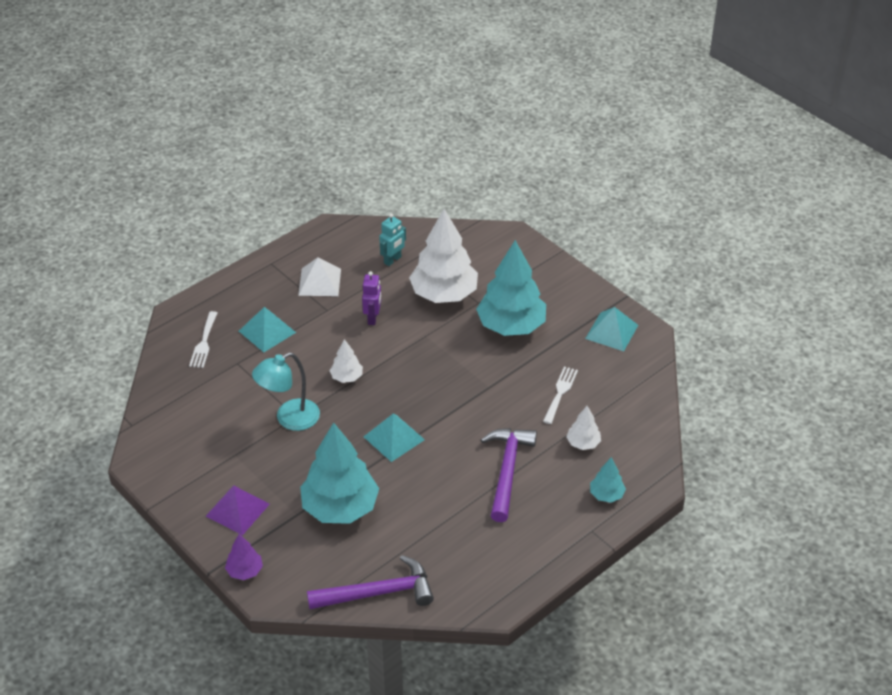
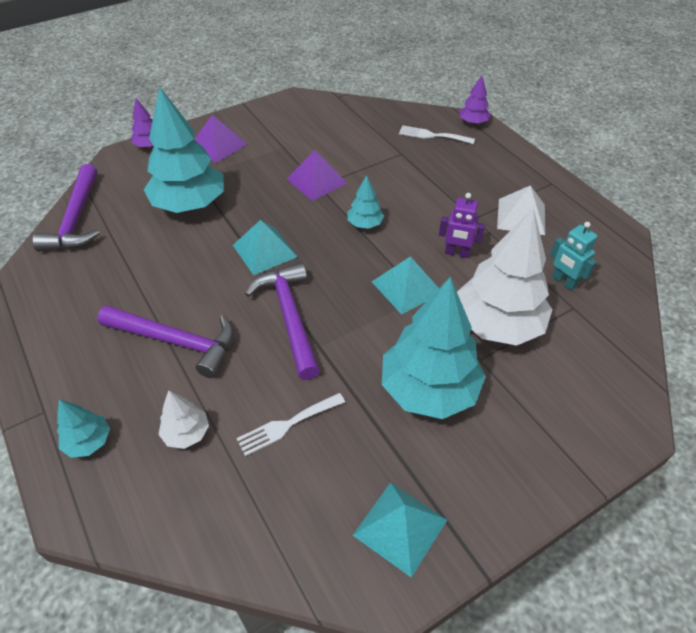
camera: 100 degrees right, 5 degrees up
turquoise pyramid [239,307,296,352] -> turquoise pyramid moved to [372,256,439,315]
turquoise lamp [252,352,320,431] -> purple pyramid [287,150,347,201]
white tree [329,339,363,383] -> turquoise tree [347,175,384,229]
white fork [543,366,578,424] -> white fork turned 120 degrees clockwise [237,393,345,456]
none -> purple hammer [245,263,320,380]
none -> purple tree [459,75,491,125]

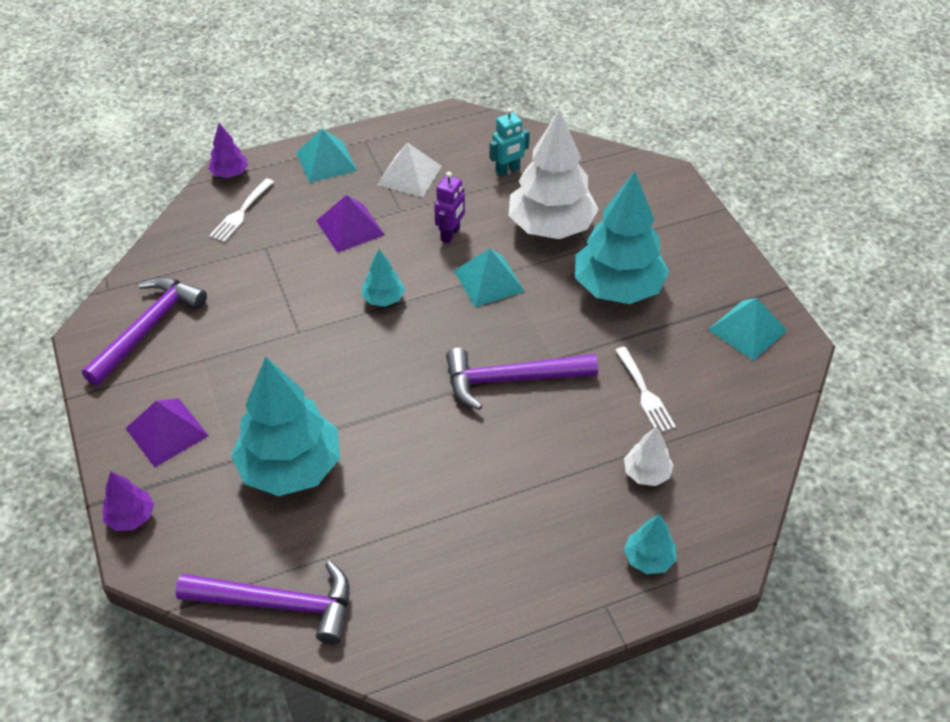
camera: 80 degrees left, 0 degrees up
purple hammer [97,306,234,378] -> purple hammer moved to [82,277,207,386]
turquoise pyramid [233,220,298,275] -> turquoise pyramid moved to [296,129,357,183]
purple pyramid [287,150,347,201] -> purple pyramid moved to [316,195,385,253]

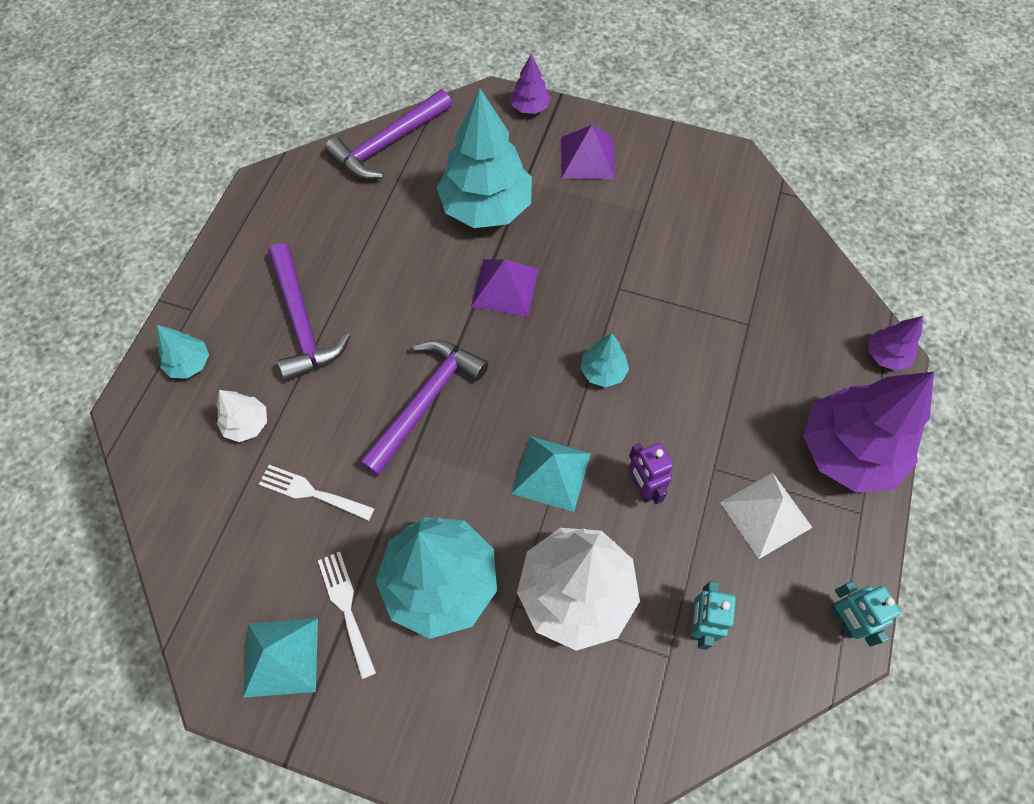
camera: 130 degrees right, 15 degrees up
purple hammer [82,277,207,386] -> purple hammer moved to [268,243,350,381]
white fork [209,178,274,242] -> white fork moved to [318,552,376,679]
turquoise pyramid [296,129,357,183] -> purple tree [803,372,934,493]
purple pyramid [316,195,385,253] -> purple pyramid moved to [471,259,539,317]
none -> turquoise robot [831,581,901,647]

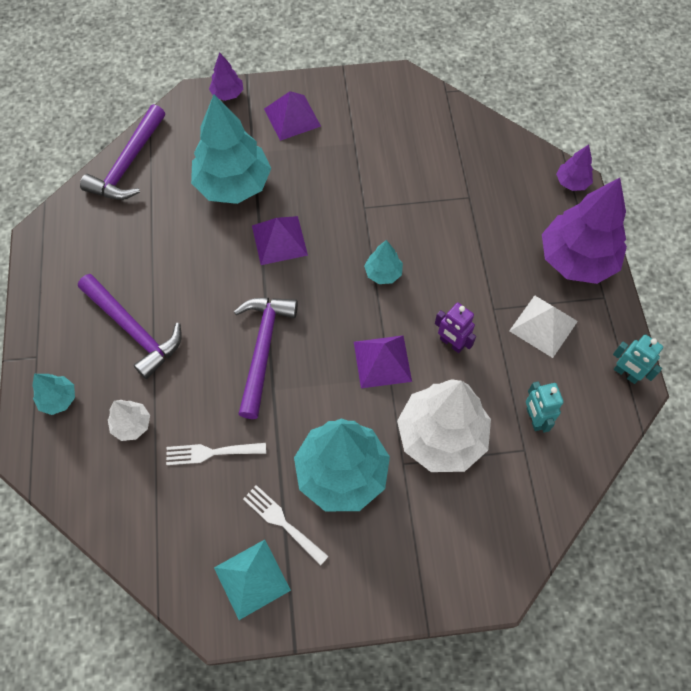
camera: 25 degrees left, 0 degrees up
turquoise pyramid [511,436,591,512] -> purple pyramid [354,336,412,388]

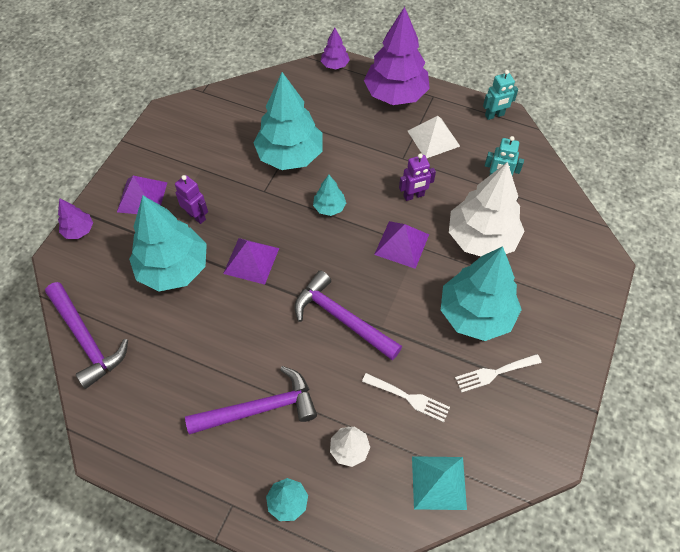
camera: 60 degrees left, 5 degrees down
white fork [166,443,266,465] -> white fork turned 90 degrees counterclockwise [362,373,450,422]
turquoise pyramid [214,540,291,620] -> turquoise pyramid moved to [412,456,467,510]
none -> purple robot [175,175,208,224]
none -> turquoise tree [253,72,323,170]

